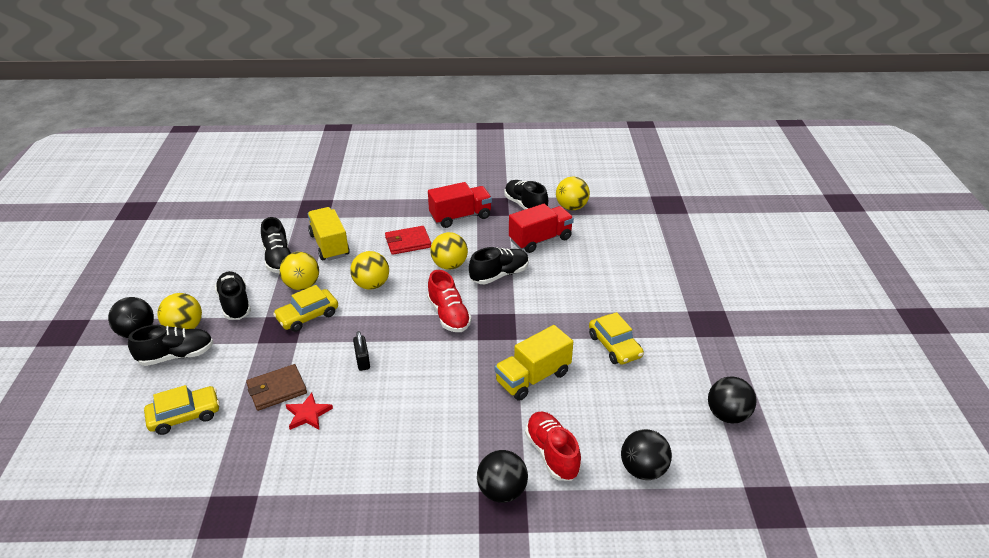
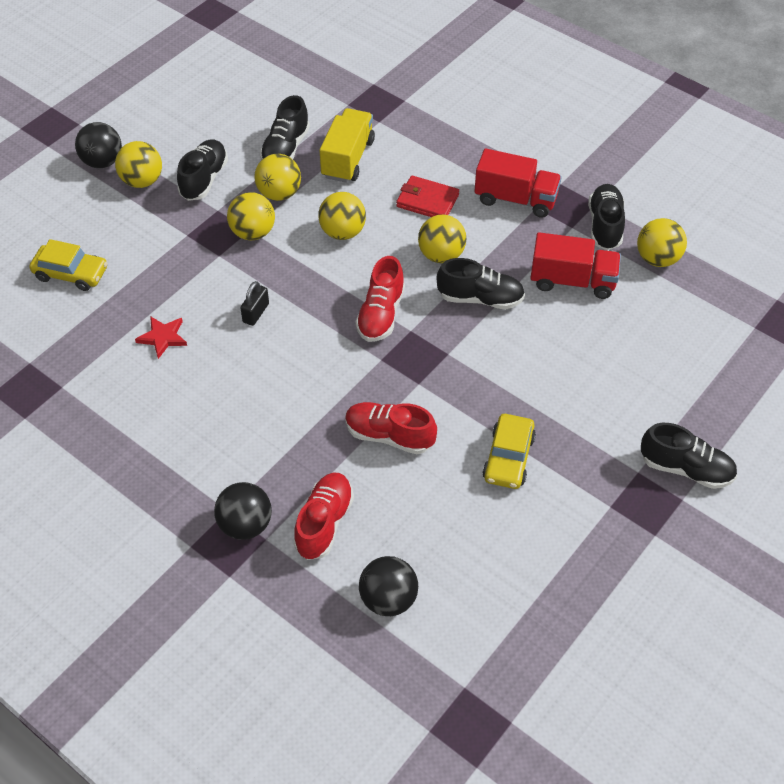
camera: 40 degrees right, 15 degrees up
black shoe [128,325,213,366] -> black shoe moved to [641,423,737,489]
brown wallet [246,364,307,411] -> none
yellow car [273,285,338,332] -> yellow ball [227,192,275,240]
yellow truck [495,325,573,401] -> red shoe [345,402,437,454]
black ball [708,376,757,424] -> none

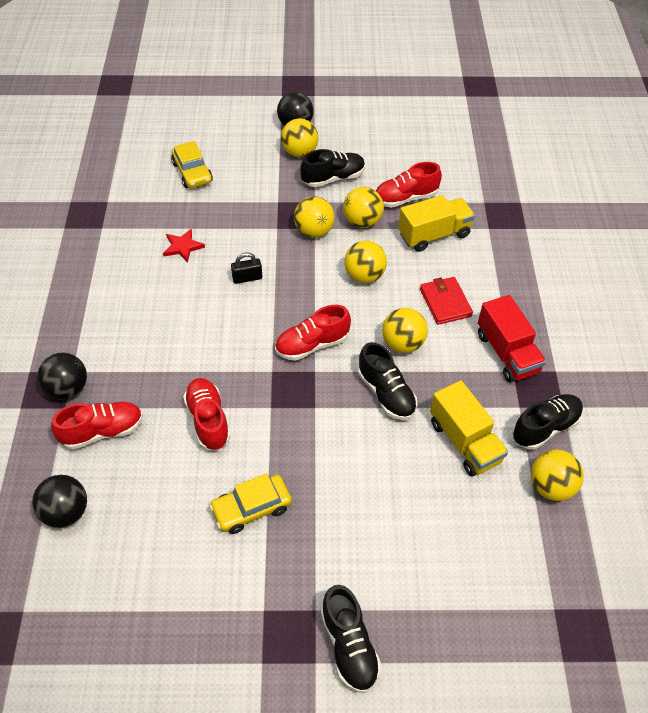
camera: 50 degrees right, 0 degrees up
black shoe [260,95,310,160] -> red shoe [376,162,442,208]
red truck [531,232,621,299] -> yellow truck [430,380,508,476]

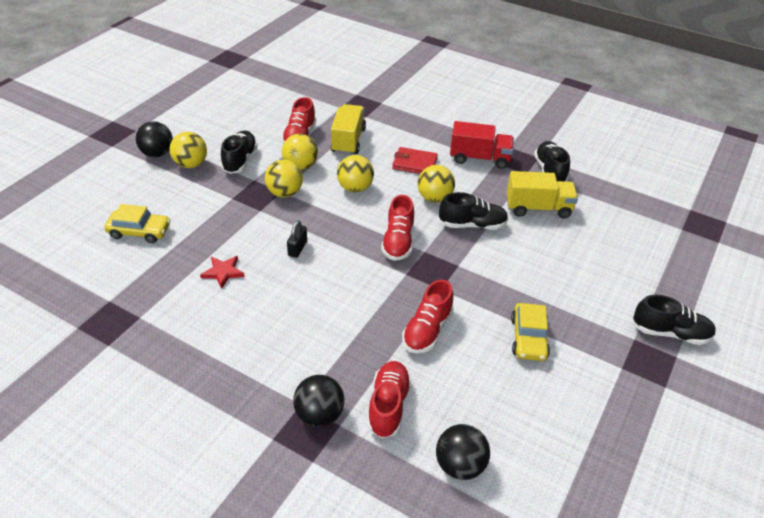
camera: 60 degrees left, 10 degrees down
red shoe [183,378,230,451] -> red shoe turned 75 degrees counterclockwise [402,280,454,353]
yellow ball [531,449,584,501] -> none

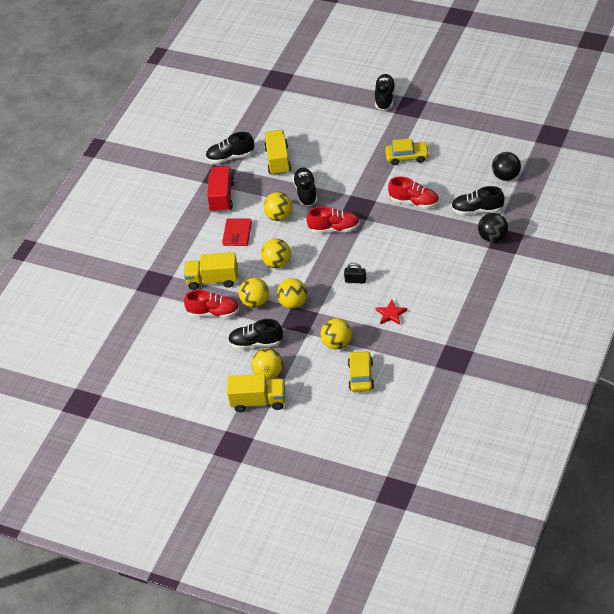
camera: 90 degrees left, 5 degrees up
black ball [136,121,173,157] -> yellow truck [227,374,285,412]
red shoe [367,361,412,438] -> black shoe [451,186,504,215]
none -> yellow ball [321,318,352,349]

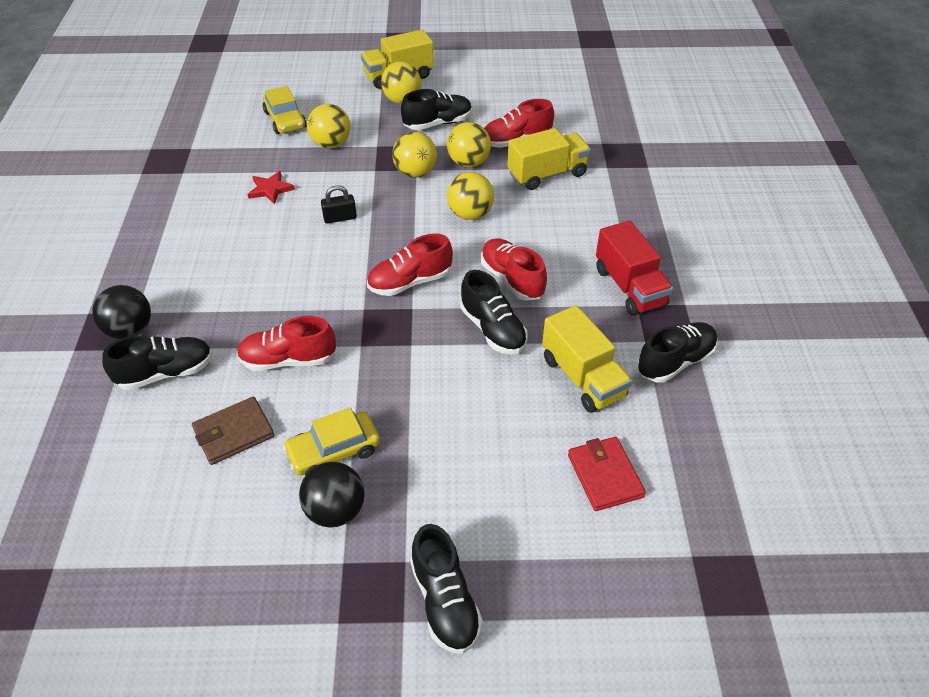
camera: 150 degrees right, 0 degrees up
red wallet [222,218,252,246] -> red wallet moved to [568,437,646,511]
yellow ball [263,192,293,221] -> red shoe [481,238,547,301]
black ball [492,152,521,181] -> black ball moved to [299,462,365,528]
none -> brown wallet [192,397,274,465]

